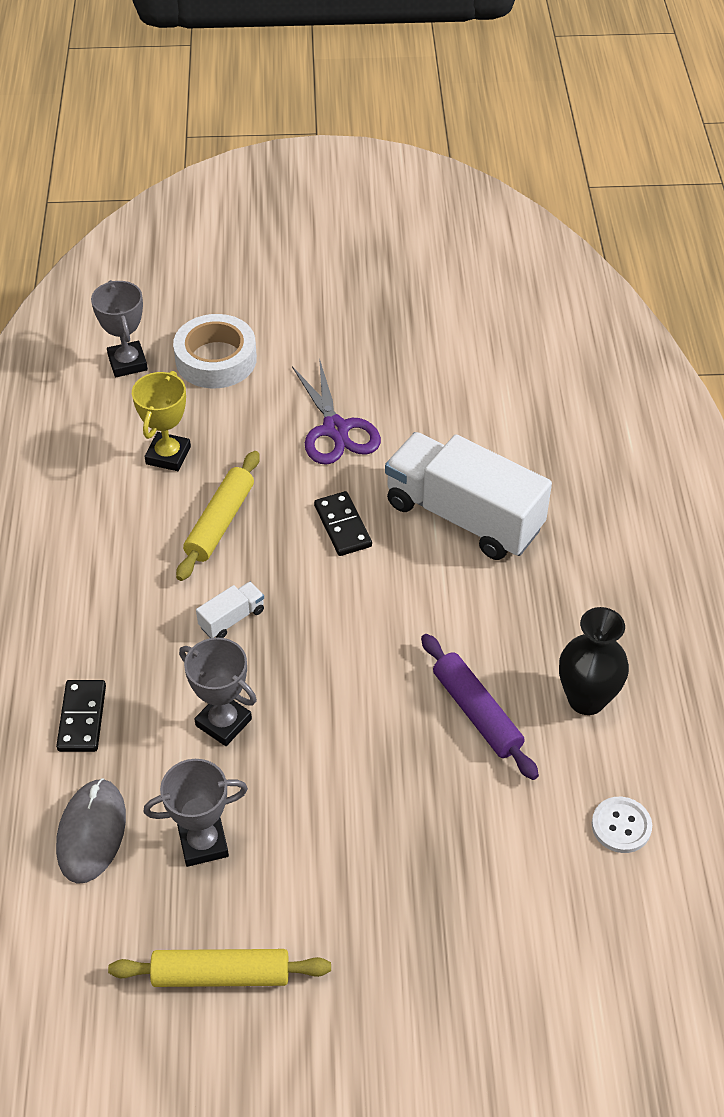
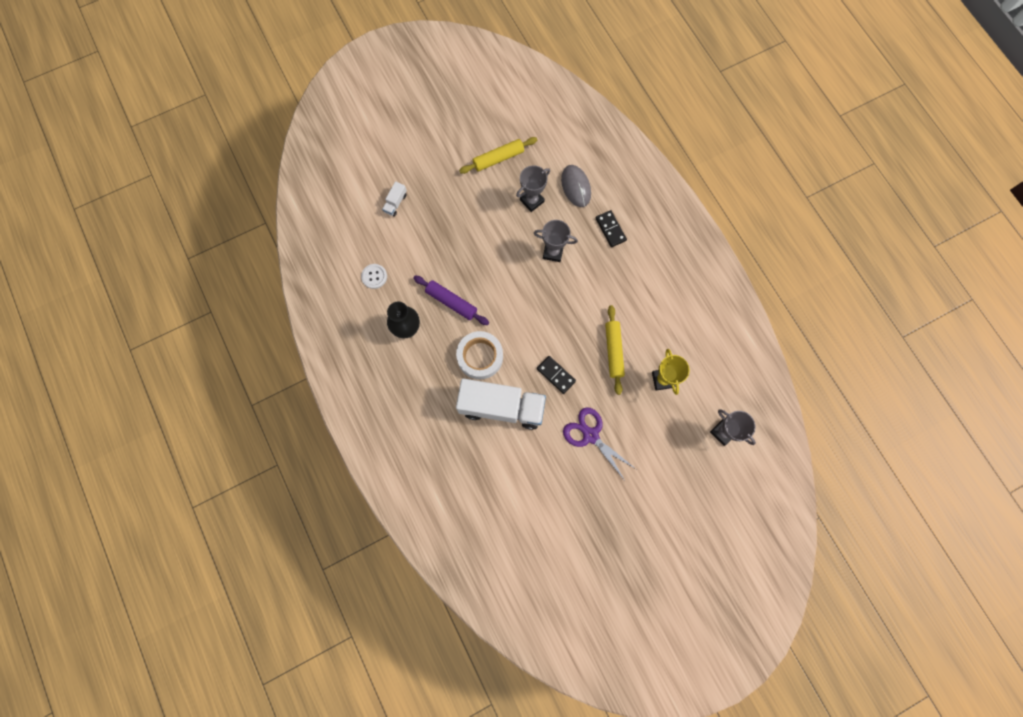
camera: 155 degrees right, 25 degrees up
white tape [173,314,257,389] -> white tape moved to [456,331,503,380]
white truck [196,582,264,638] -> white truck moved to [382,181,407,216]

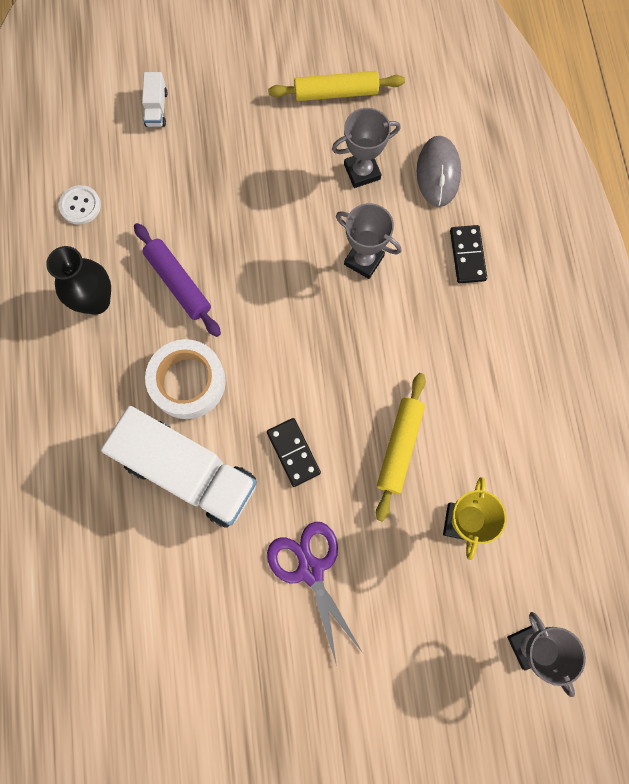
camera: 20 degrees right, 0 degrees up
white truck [382,181,407,216] -> white truck turned 45 degrees counterclockwise [142,72,168,127]

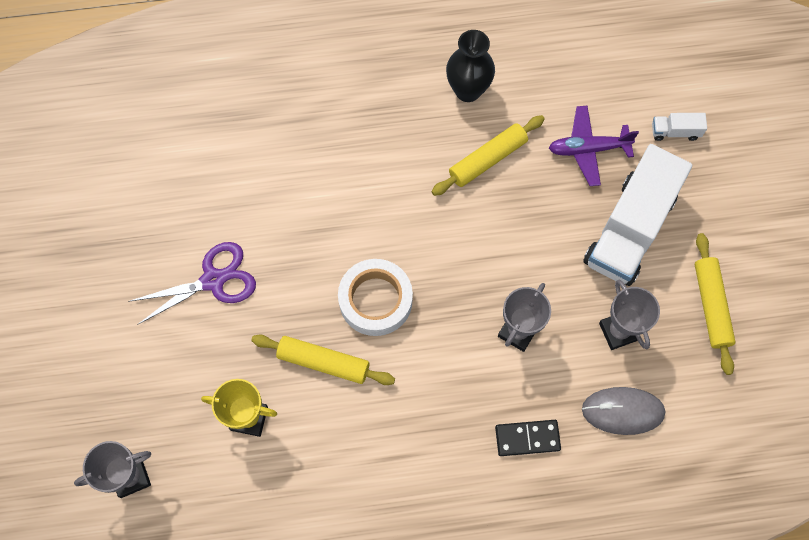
camera: 90 degrees right, 5 degrees down
white button [59,185,101,225] -> none
white truck [101,406,257,528] -> white truck moved to [583,144,692,286]
purple rolling pin [134,223,221,337] -> yellow rolling pin [431,115,545,196]
white tape [145,339,226,419] -> white tape moved to [338,259,413,336]
black domino [267,418,321,487] -> none
none -> purple plane [549,106,639,186]

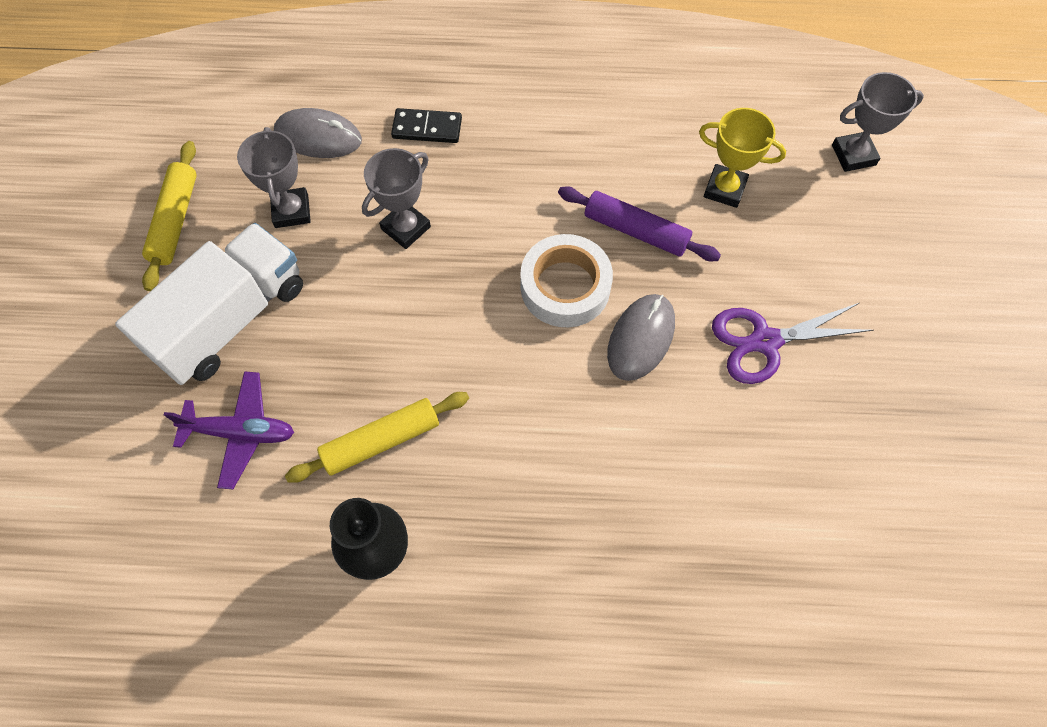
camera: 170 degrees left, 5 degrees down
yellow rolling pin [251,335,395,385] -> purple rolling pin [558,186,721,261]
white truck [652,113,707,141] -> none
none -> grey mouse [607,294,675,381]

